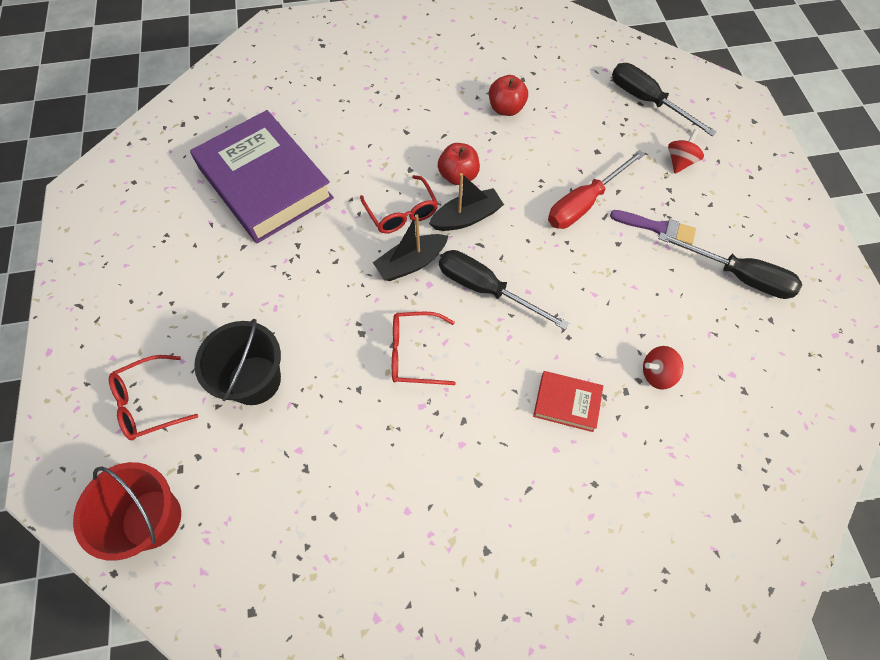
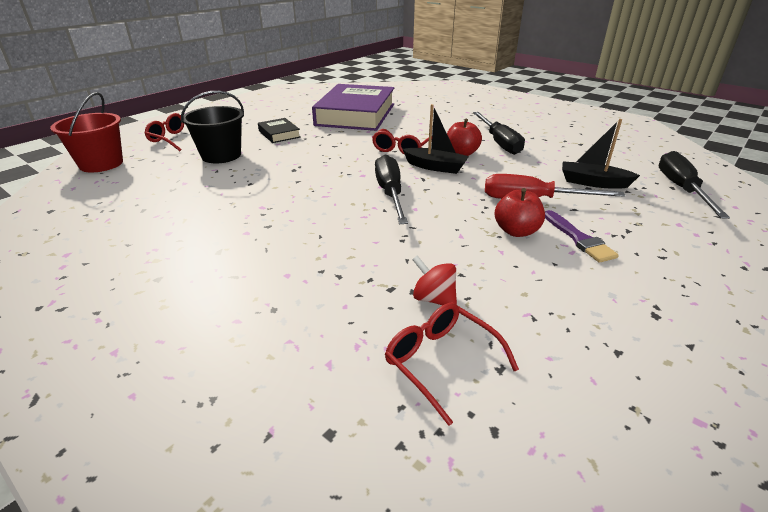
camera: 50 degrees right, 30 degrees down
black boat [373,215,448,281] -> black boat moved to [562,119,640,189]
red glasses [392,312,456,385] -> red glasses moved to [385,303,519,426]
red apple [489,75,528,116] -> red apple moved to [494,188,545,237]
red book [533,371,603,432] -> none
black screwdriver [658,232,802,299] -> black screwdriver moved to [473,112,525,155]
red spinning top [668,129,704,174] -> none
none -> black book [258,118,301,143]

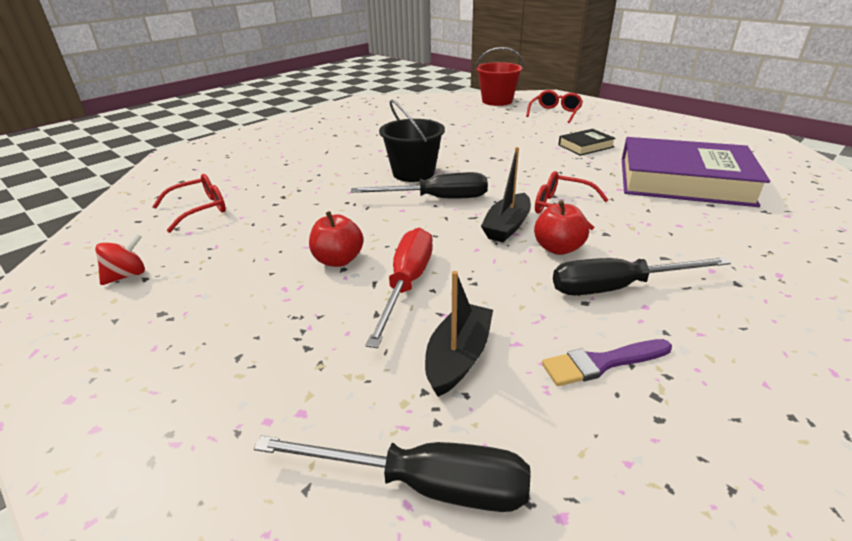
camera: 95 degrees right, 0 degrees up
black bucket [181,91,244,163] -> black bucket moved to [379,100,445,182]
red spinning top [412,255,457,305] -> red spinning top moved to [95,233,145,285]
purple brush [545,210,619,263] -> purple brush moved to [542,339,672,386]

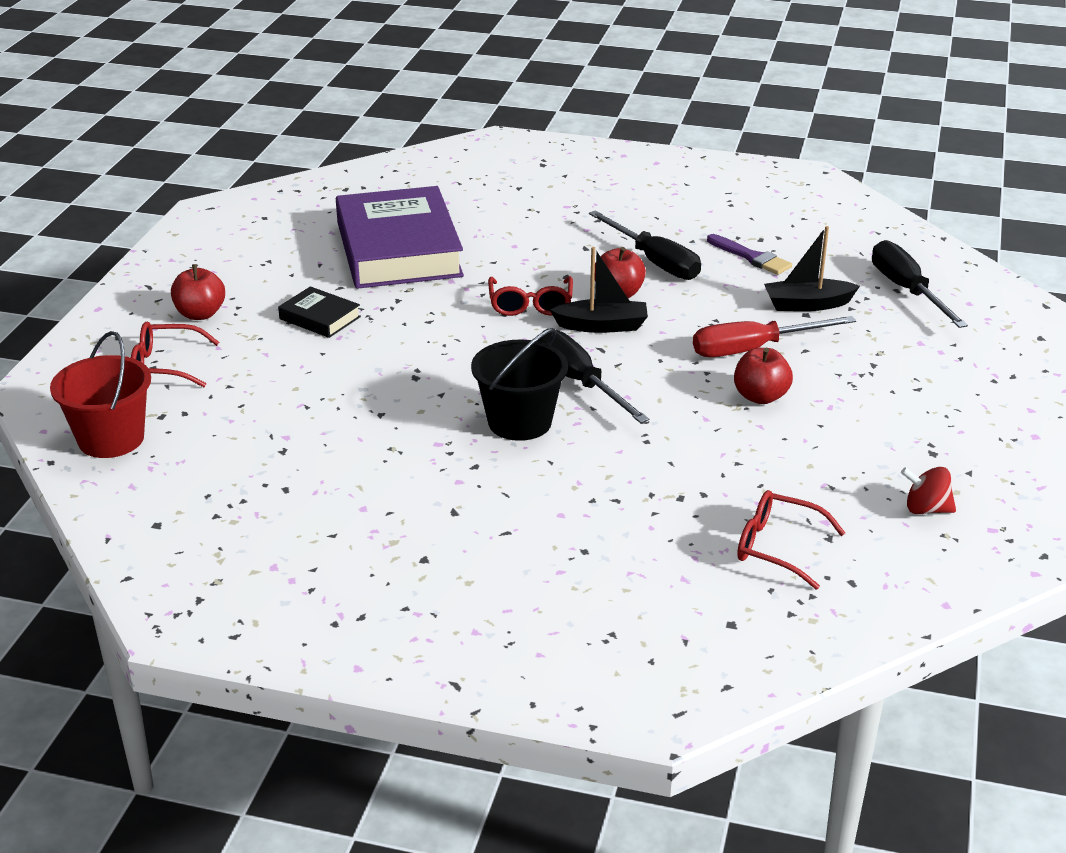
camera: 120 degrees left, 0 degrees up
none -> red apple [171,264,225,320]

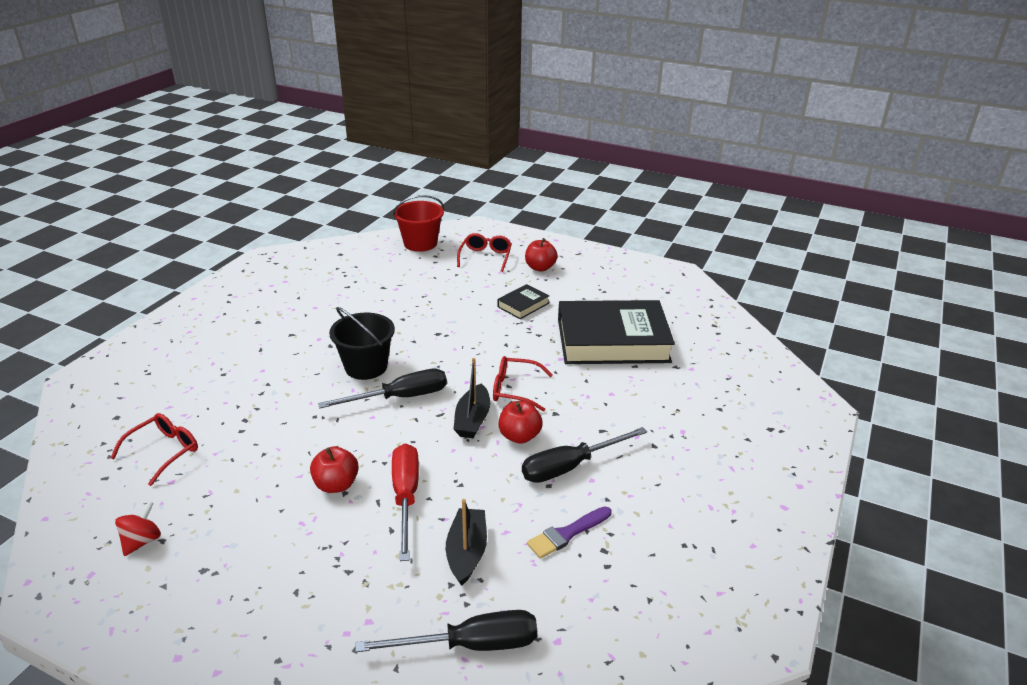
camera: 100 degrees right, 0 degrees up
purple book [336,186,464,289] -> black book [558,300,675,364]

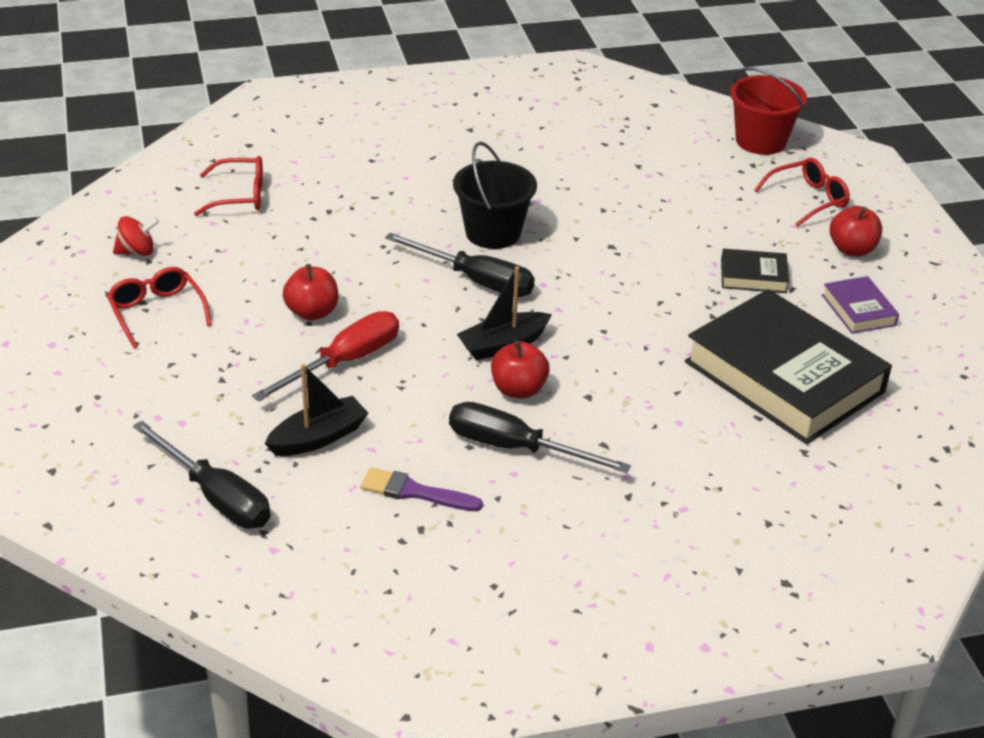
camera: 50 degrees right, 5 degrees up
red glasses [493,356,553,411] -> red glasses moved to [107,267,212,349]
none -> purple book [822,276,899,334]

